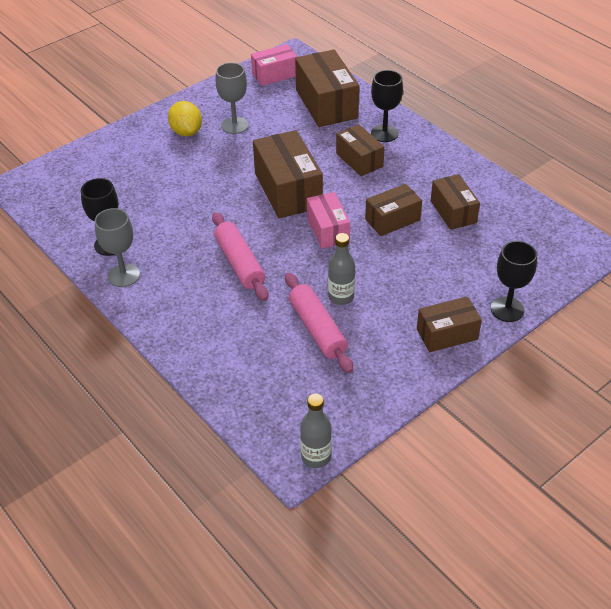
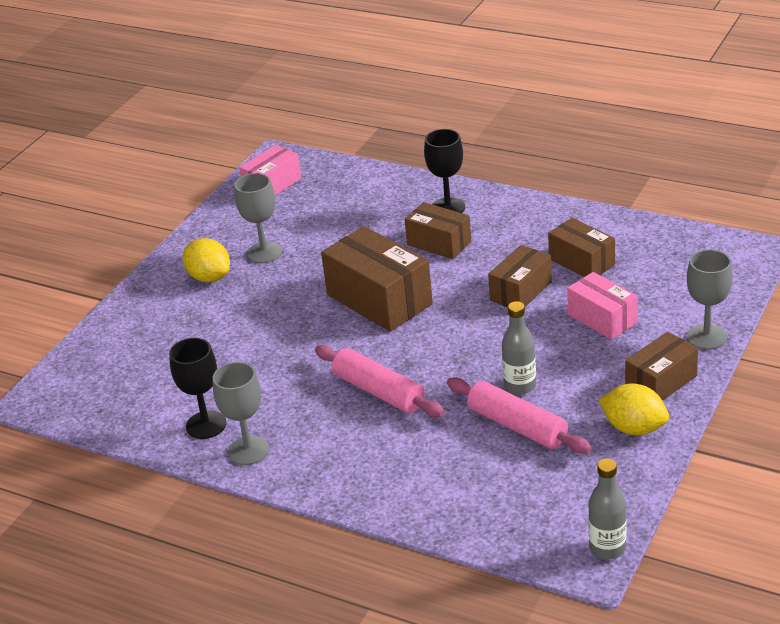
camera: 20 degrees left, 10 degrees down
brown box [295,50,359,127] -> none
pink box [307,192,350,249] -> pink box moved to [567,272,637,340]
black goblet [491,241,537,322] -> grey goblet [687,249,733,350]
none -> yellow lemon [599,384,669,435]

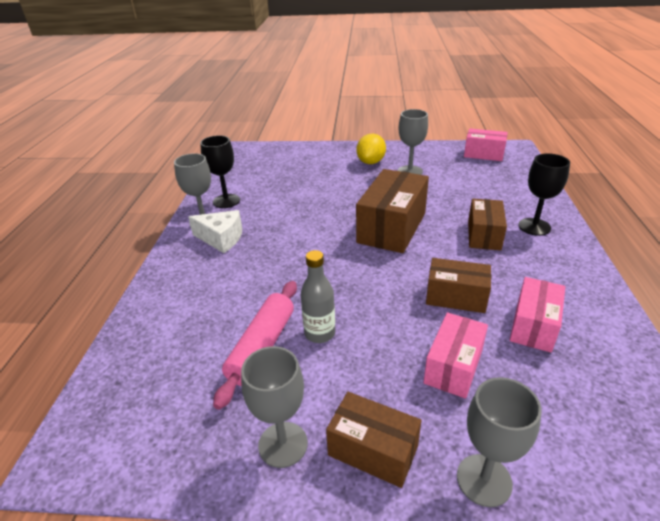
camera: 65 degrees right, 0 degrees up
pink rolling pin [315,345,445,417] -> none
brown box [548,218,615,277] -> pink box [510,277,565,353]
grey bottle [588,458,627,560] -> none
yellow lemon [599,384,669,435] -> grey goblet [241,346,308,468]
none -> white cheese [188,210,242,253]

